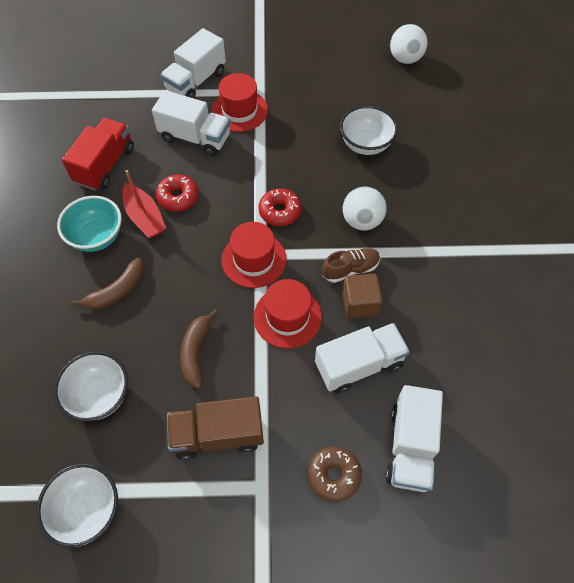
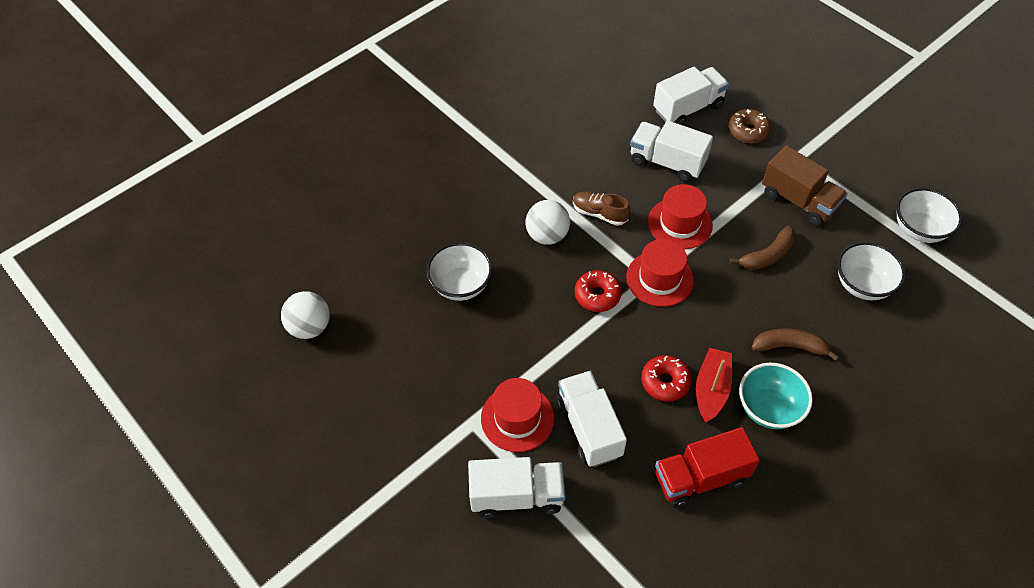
camera: 130 degrees left, 5 degrees down
brown cube [342,273,383,319] -> none

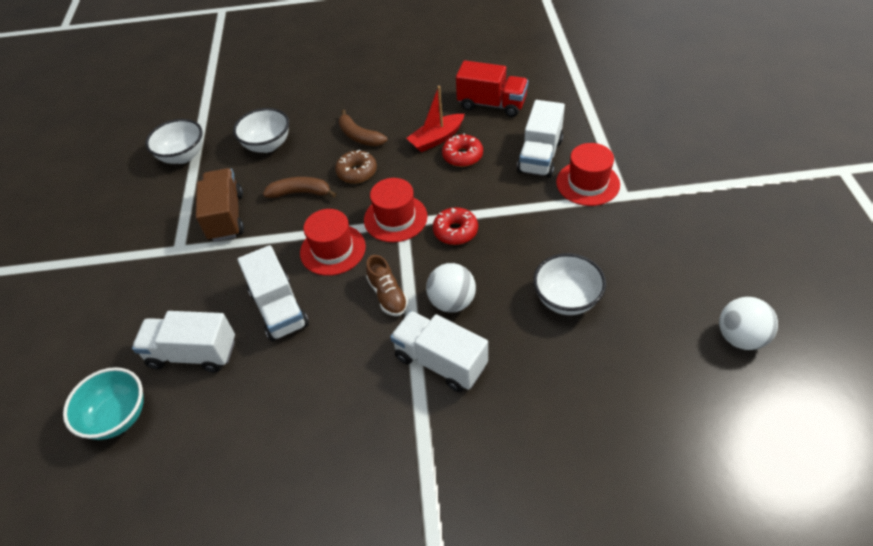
camera: 140 degrees left, 5 degrees down
white truck [468,457,566,518] -> white truck moved to [390,311,488,392]
brown donut [729,109,771,143] -> brown donut moved to [335,150,377,183]
turquoise bowl [739,363,813,429] -> turquoise bowl moved to [63,367,144,440]

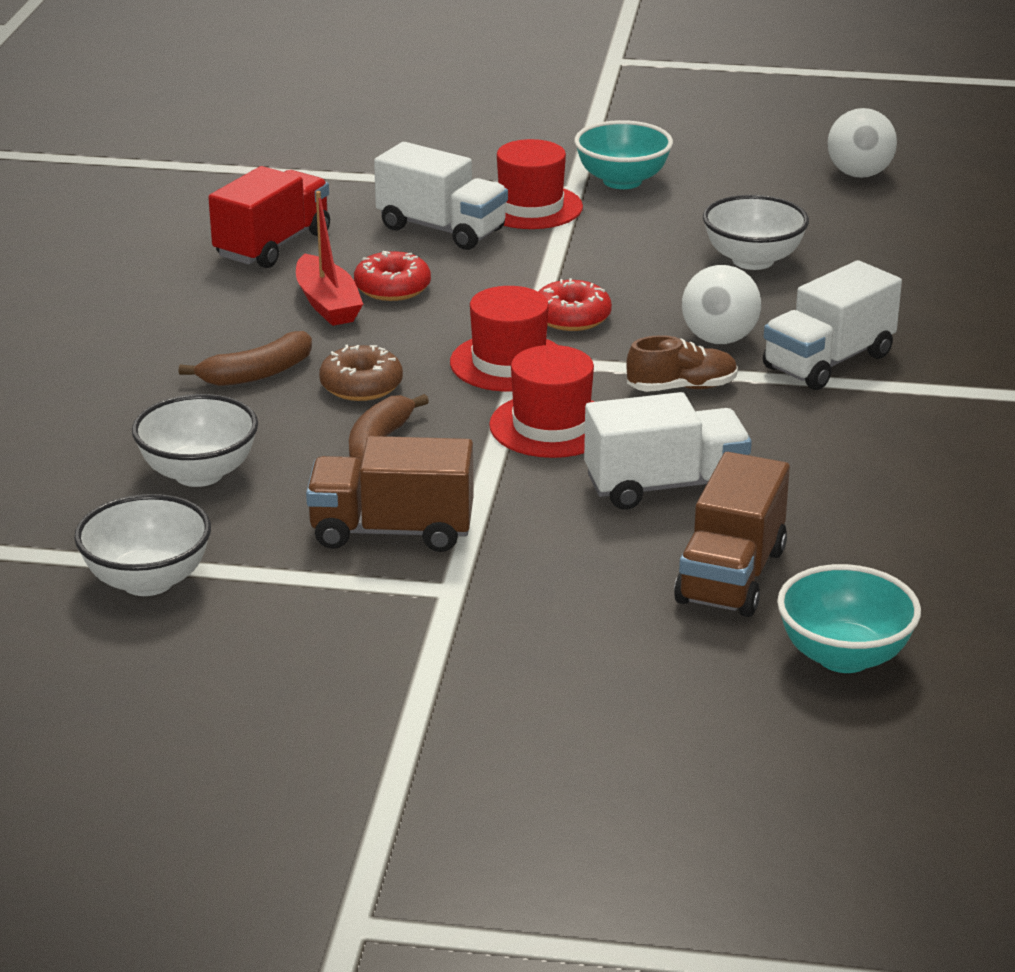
camera: 80 degrees left, 20 degrees down
white truck [132,311,235,372] -> brown truck [674,452,790,617]
none -> turquoise bowl [574,120,673,189]

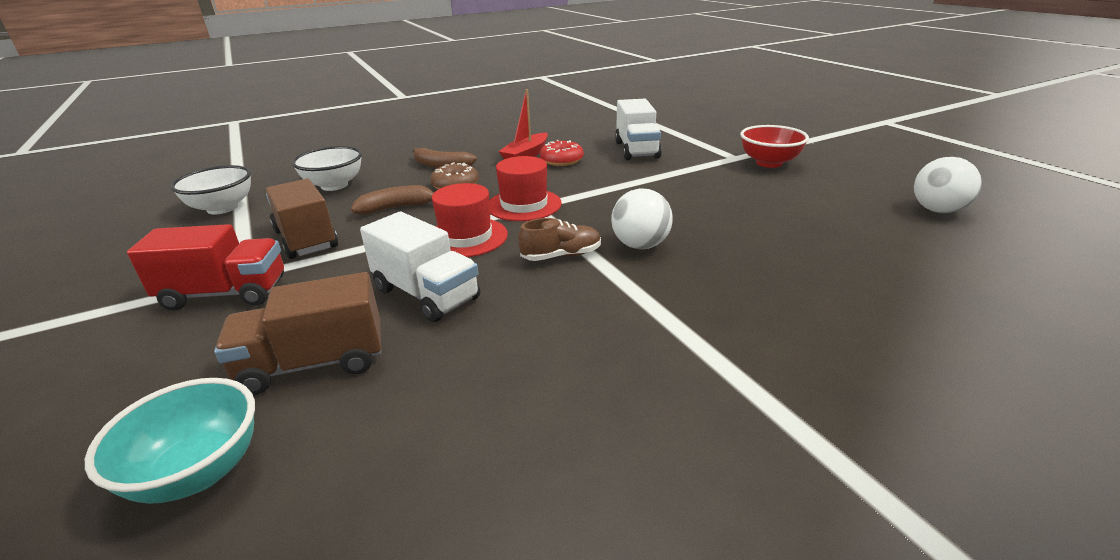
camera: 55 degrees right, 0 degrees up
red truck [208,166,330,268] -> red truck moved to [127,224,284,311]
red hat [497,139,583,229] -> none
red donut [538,278,612,331] -> none
turquoise bowl [574,120,673,189] -> red bowl [740,125,809,168]
brown shoe [626,335,738,392] -> brown shoe turned 60 degrees counterclockwise [518,218,601,261]
white bowl [703,195,809,270] -> none
white truck [763,260,902,390] -> none

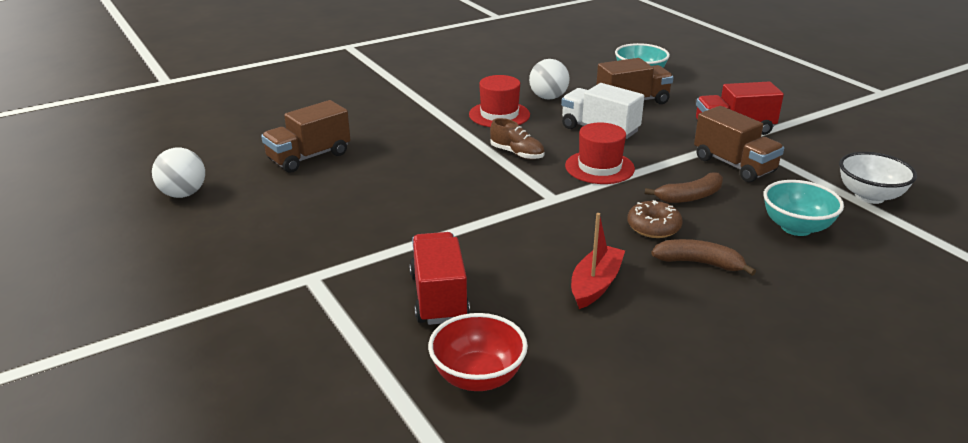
camera: 175 degrees right, 0 degrees up
white bowl [292,146,362,191] -> turquoise bowl [763,180,844,236]
red hat [489,156,562,221] -> red hat moved to [469,75,530,127]
brown shoe [518,218,601,261] -> brown shoe turned 120 degrees counterclockwise [490,118,545,160]
red donut [540,140,584,166] -> none
white ball [611,188,673,249] -> white ball moved to [529,59,570,100]
white truck [615,99,662,160] -> red truck [409,232,470,325]
red bowl [740,125,809,168] -> red bowl moved to [428,313,528,391]
none -> brown truck [261,100,350,173]

